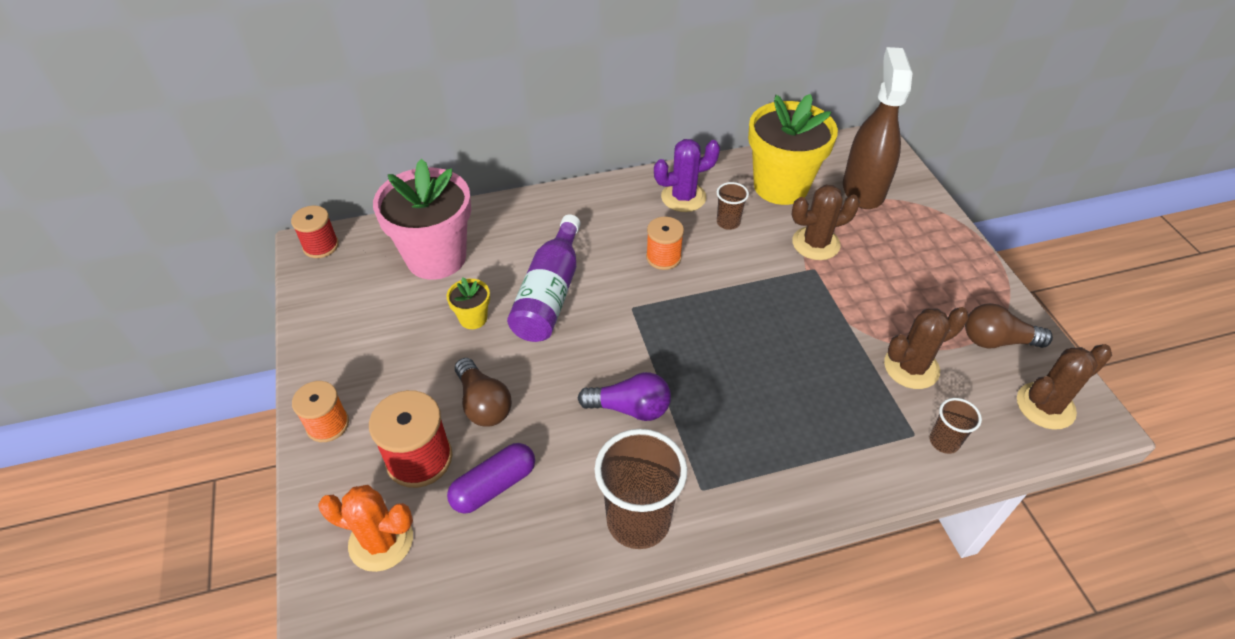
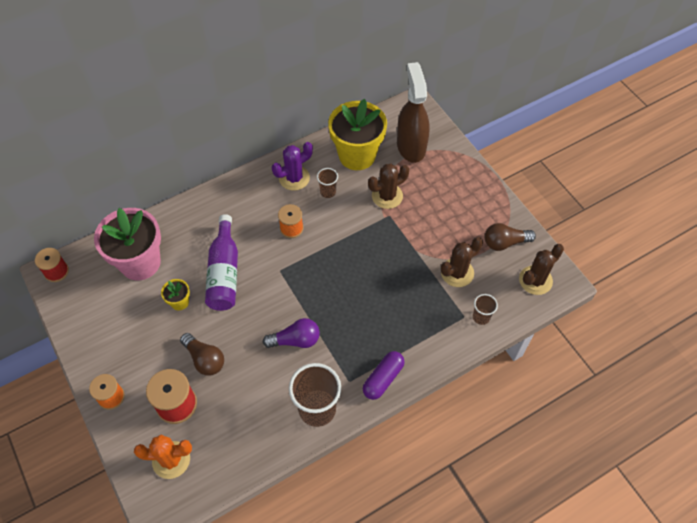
camera: 15 degrees left, 10 degrees up
purple capsule [447,443,535,514] -> purple capsule moved to [363,351,405,400]

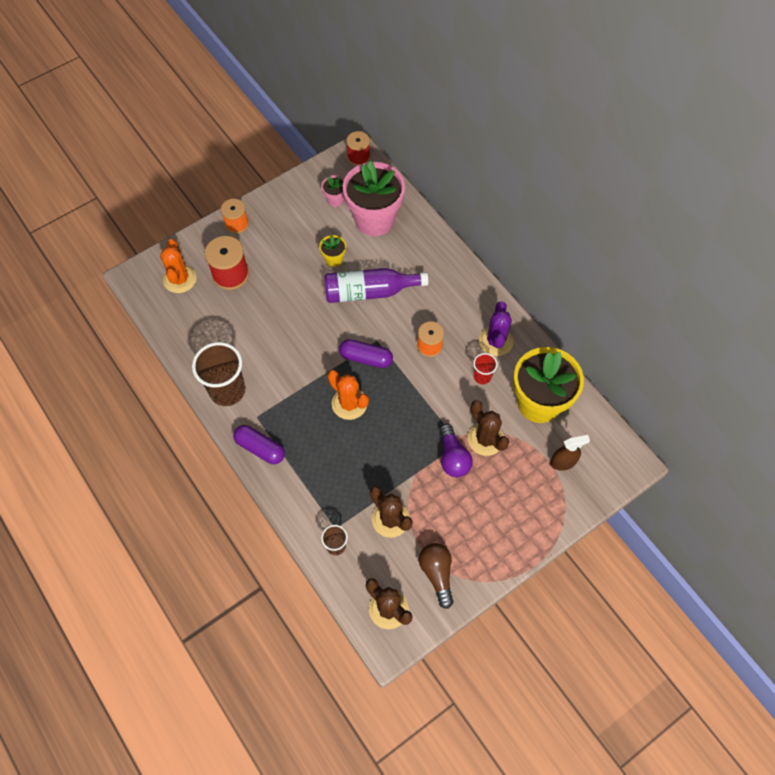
camera: 85 degrees right, 5 degrees up
brown light bulb [180,333,224,376] -> none
purple light bulb [263,318,320,348] -> purple light bulb moved to [439,423,473,477]
purple cactus [272,142,313,191] -> purple cactus turned 45 degrees clockwise [479,301,514,356]
brown cup [317,168,338,198] -> red cup [473,353,498,385]
brown spray bottle [397,62,430,163] -> brown spray bottle [550,435,590,471], size x0.51
none -> pink flower pot [321,175,344,207]
none -> orange cactus [327,370,369,420]
none -> purple capsule [339,339,393,368]

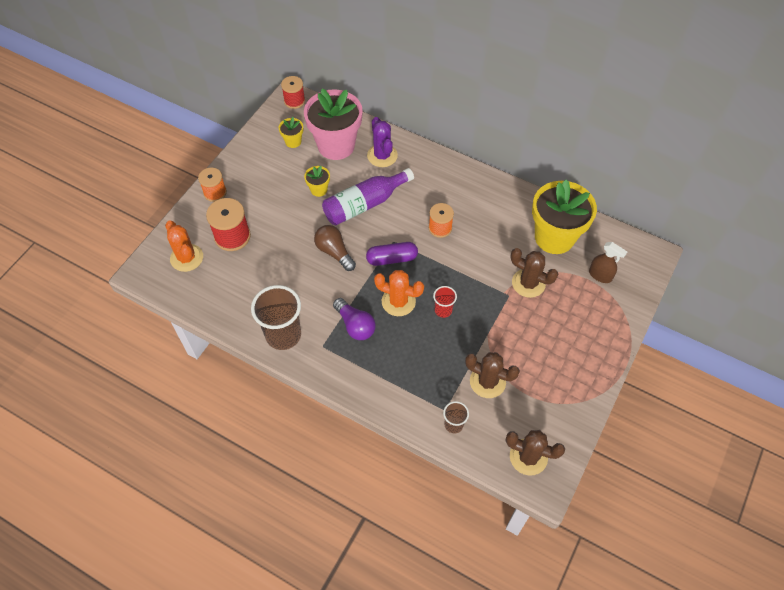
camera: 25 degrees left, 5 degrees down
purple capsule [233,425,285,464] -> none
pink flower pot [321,175,344,207] -> yellow flower pot [279,117,303,148]
brown light bulb [419,543,453,609] -> brown light bulb moved to [314,225,356,271]
purple light bulb [439,423,473,477] -> purple light bulb moved to [333,298,376,340]
red cup [473,353,498,385] -> red cup moved to [433,286,457,318]
purple cactus [479,301,514,356] -> purple cactus moved to [367,117,398,167]
brown spray bottle [550,435,590,471] -> brown spray bottle turned 75 degrees clockwise [589,242,627,283]

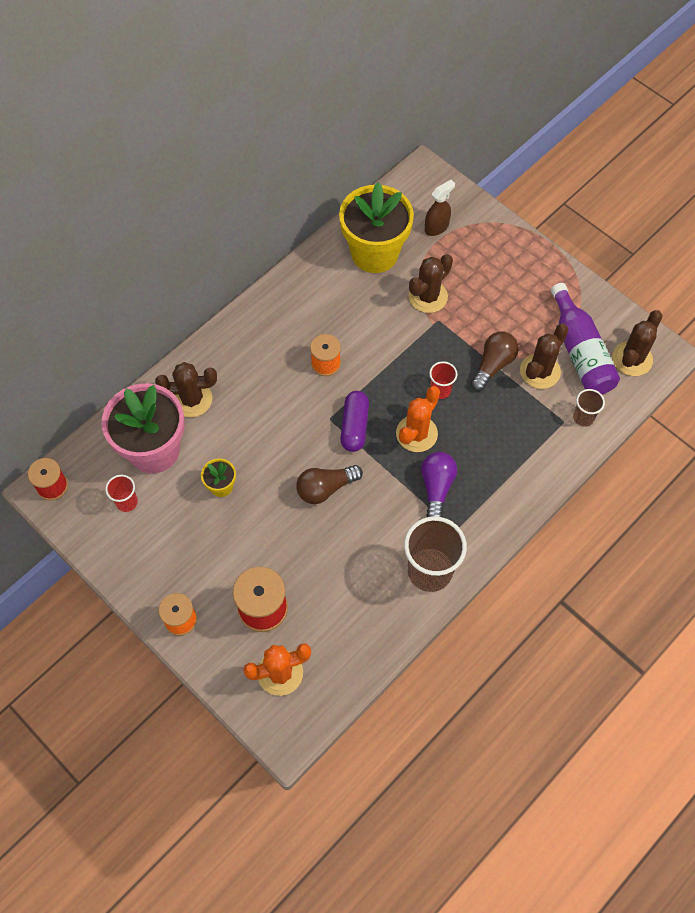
camera: 75 degrees left, 5 degrees up
yellow flower pot [279,117,303,148] -> red cup [105,475,138,512]
purple bottle [322,168,414,225] -> purple bottle moved to [551,283,620,394]
purple light bulb [333,298,376,340] -> purple light bulb turned 60 degrees counterclockwise [421,452,457,518]
purple cactus [367,117,398,167] -> brown cactus [155,362,217,417]
none -> brown light bulb [471,331,519,391]

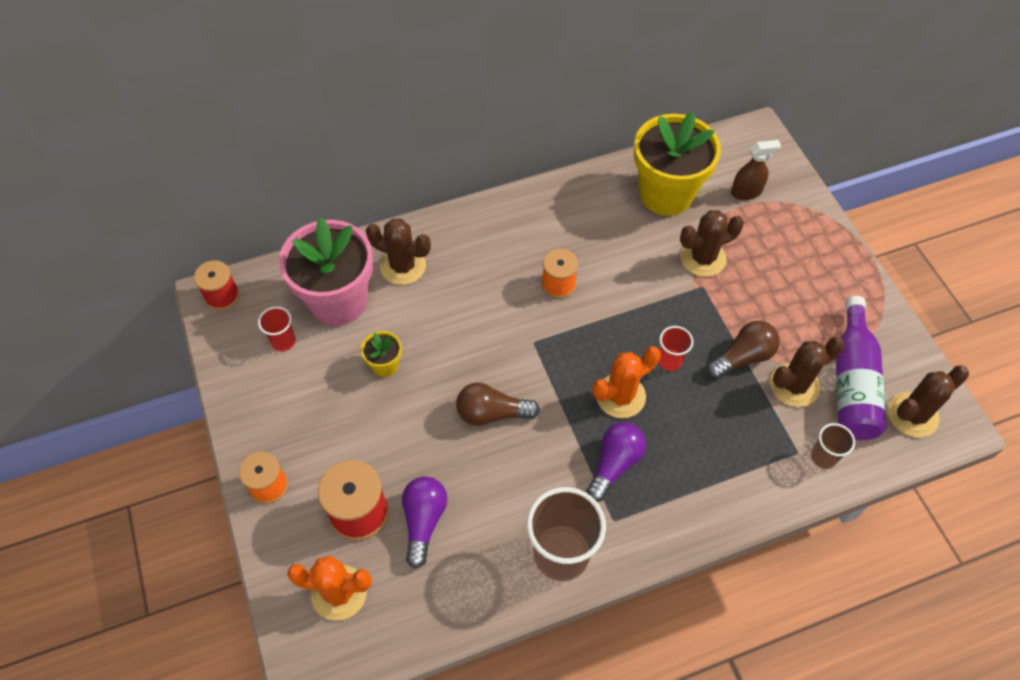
camera: 25 degrees right, 5 degrees down
purple capsule [341,391,369,452] -> none
none -> purple light bulb [402,476,447,569]

